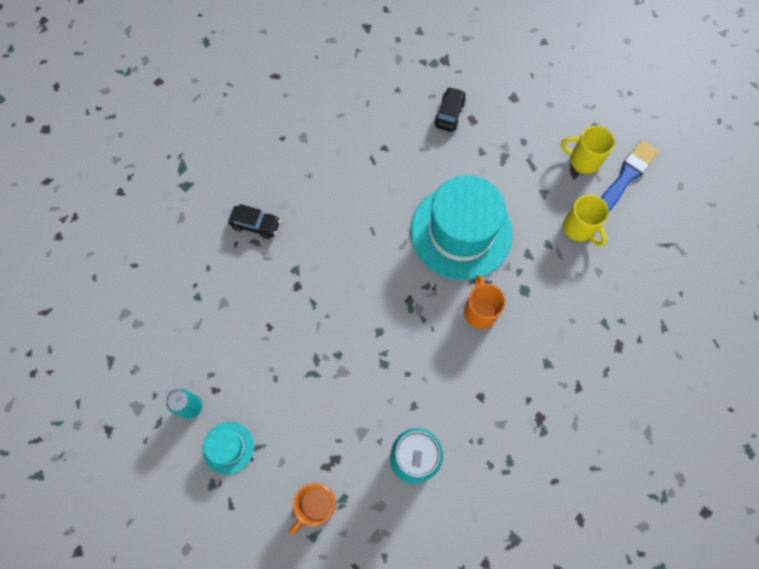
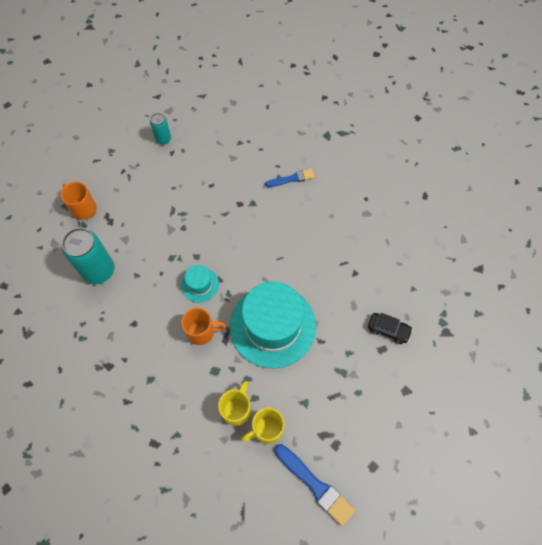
camera: 95 degrees right, 5 degrees down
turquoise hat [202,422,254,474] -> turquoise hat moved to [181,265,219,302]
black car [228,204,280,239] -> blue brush [265,169,315,187]
yellow mug [561,126,615,174] -> yellow mug moved to [218,381,251,426]

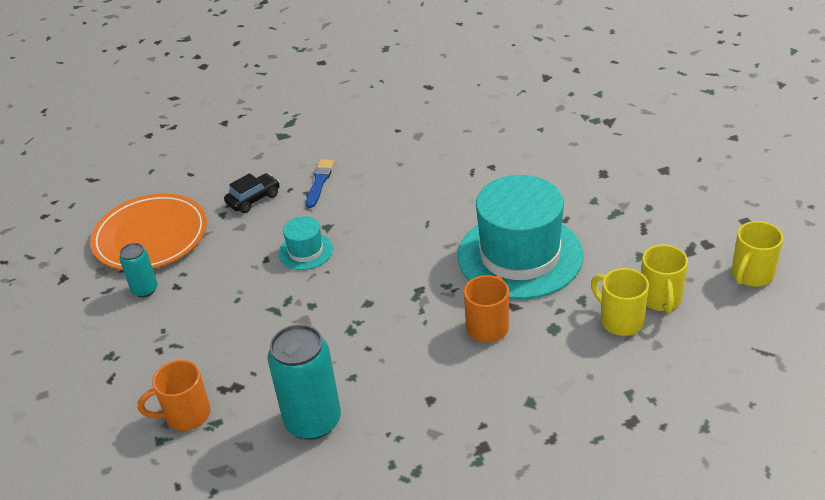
camera: 60 degrees left, 25 degrees down
turquoise hat [181,265,219,302] -> turquoise hat moved to [278,216,333,270]
blue brush [275,444,355,526] -> yellow mug [732,221,783,287]
black car [368,313,413,344] -> black car moved to [224,173,280,213]
none -> orange plate [90,194,207,270]

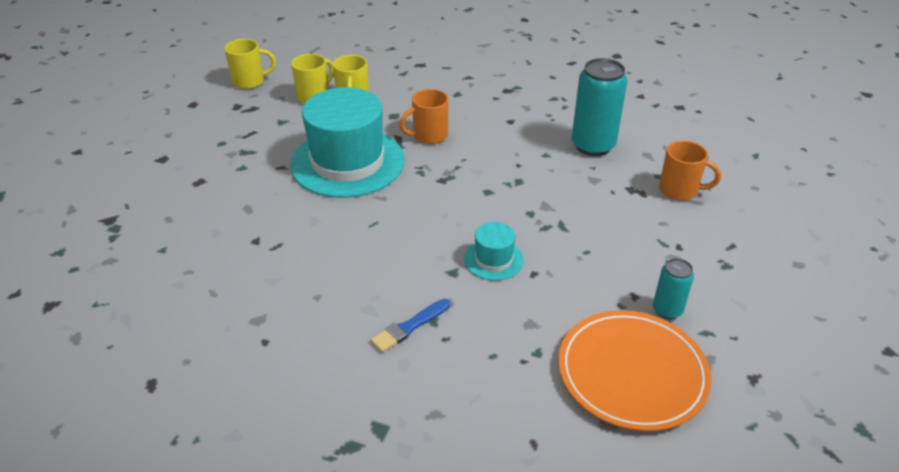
camera: 145 degrees left, 0 degrees up
black car [224,173,280,213] -> none

